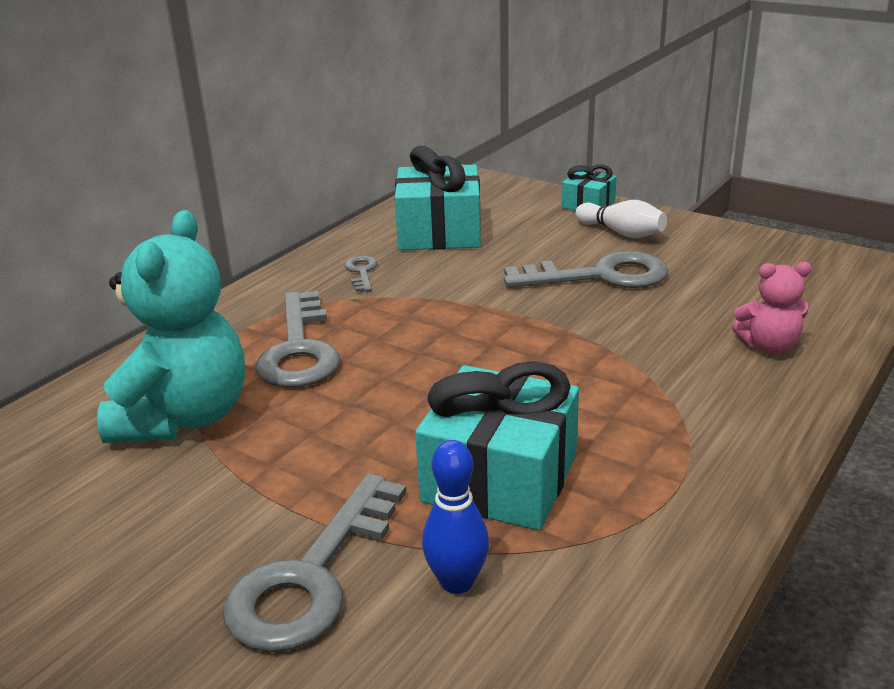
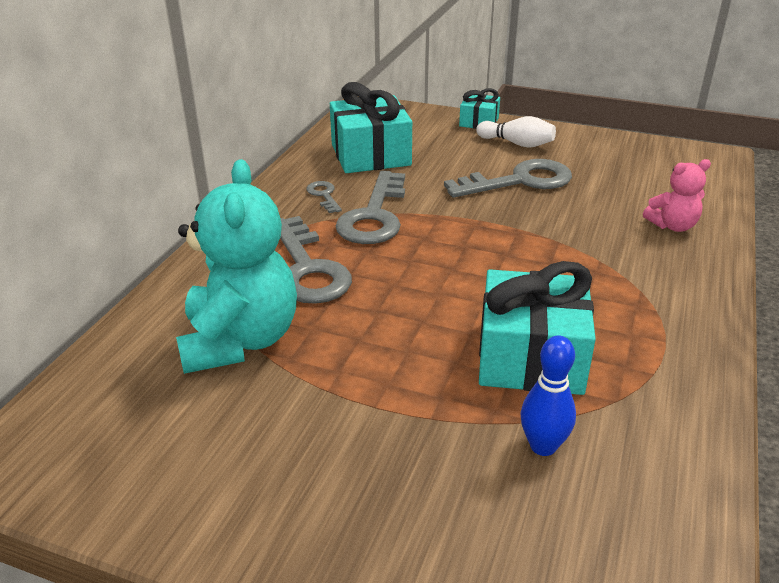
camera: 15 degrees left, 5 degrees up
grey key [222,473,406,652] -> grey key moved to [335,171,405,244]

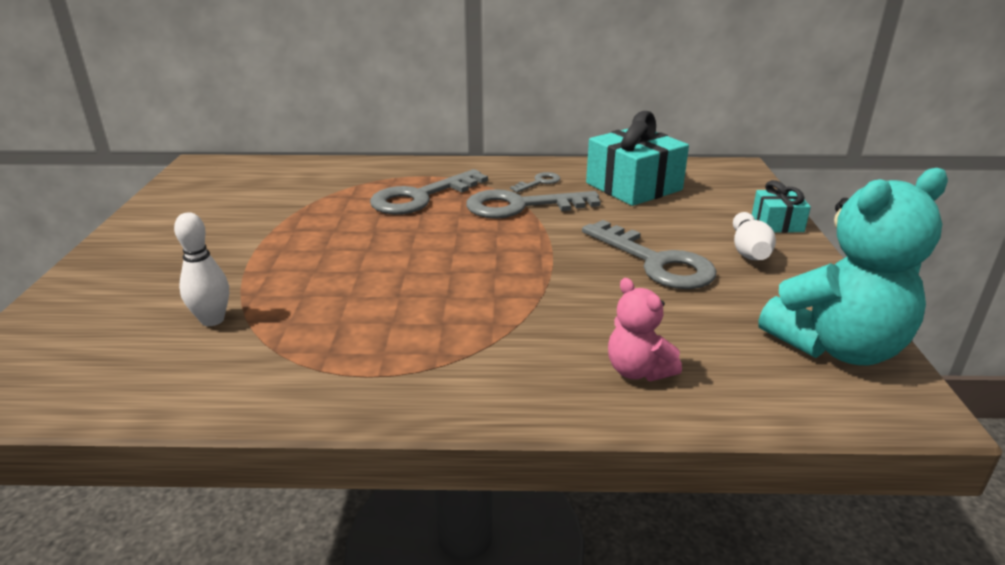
camera: 70 degrees right, 5 degrees down
turquoise teddy bear [176,159,297,374] -> turquoise teddy bear moved to [758,168,948,365]
turquoise gift [479,261,596,395] -> none
blue bowling pin [521,336,576,456] -> white bowling pin [174,212,229,326]

